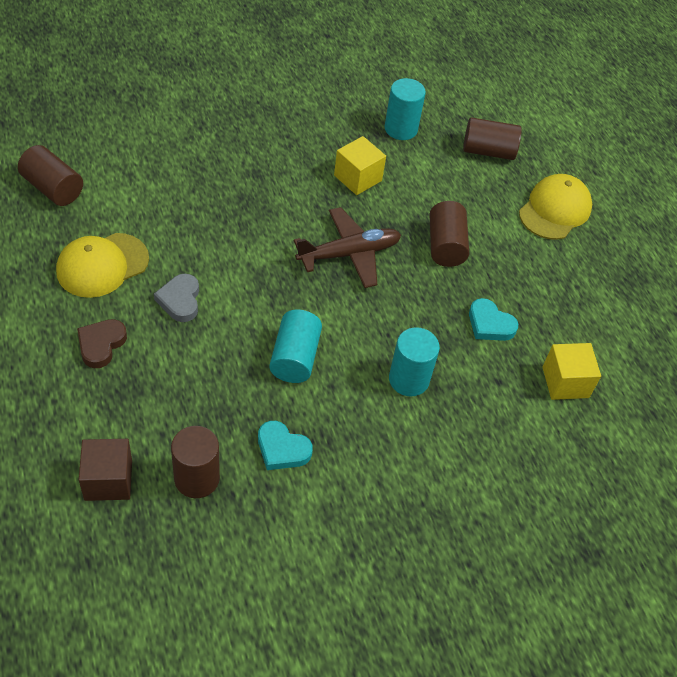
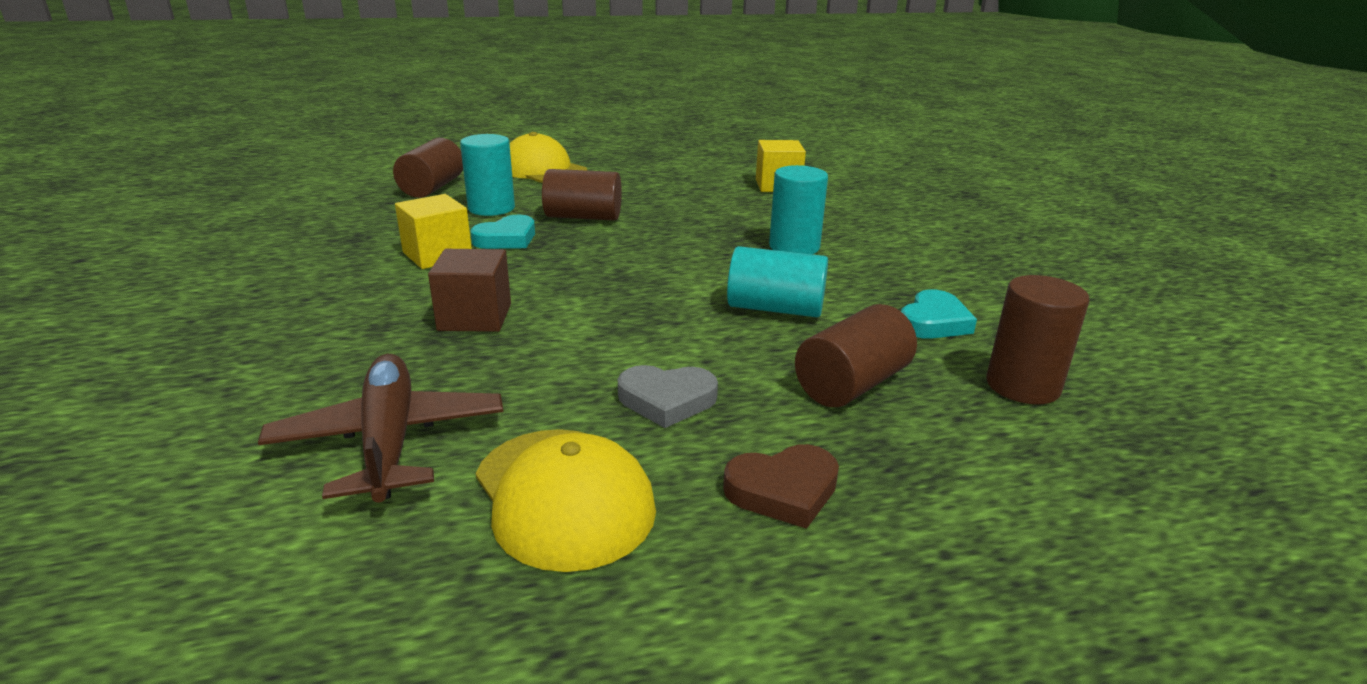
camera: 80 degrees left, 25 degrees down
brown cylinder [18,145,83,206] -> brown cylinder moved to [795,304,917,407]
brown heart [77,319,127,368] -> brown heart turned 45 degrees counterclockwise [723,444,839,529]
brown cube [79,439,132,501] -> brown cube moved to [428,249,511,332]
brown plane [294,207,401,288] -> brown plane moved to [258,354,503,502]
turquoise cylinder [385,78,426,140] -> turquoise cylinder moved to [460,134,515,216]
turquoise heart [469,298,518,341] -> turquoise heart moved to [471,215,535,249]

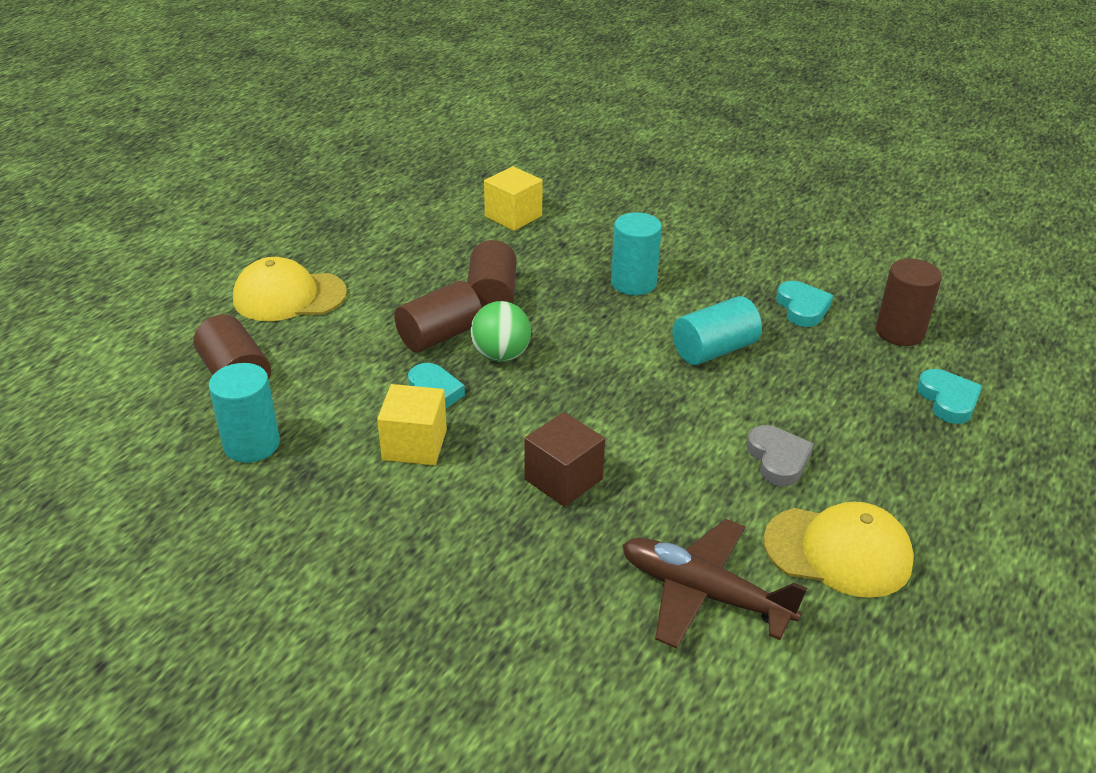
camera: 45 degrees left, 10 degrees up
turquoise cylinder [460,134,515,216] -> turquoise cylinder moved to [209,363,280,463]
grey heart [618,365,718,428] -> grey heart turned 60 degrees counterclockwise [747,425,814,486]
brown heart [723,444,839,529] -> none
brown cylinder [795,304,917,407] -> brown cylinder moved to [467,240,516,307]
none -> green ball [471,301,531,362]
none -> turquoise heart [917,369,982,424]

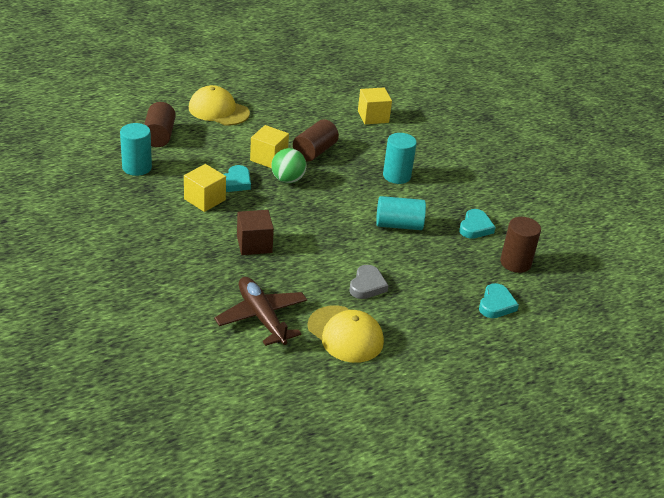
camera: 30 degrees right, 0 degrees up
brown cylinder [394,281,482,353] -> yellow cube [250,125,289,168]

